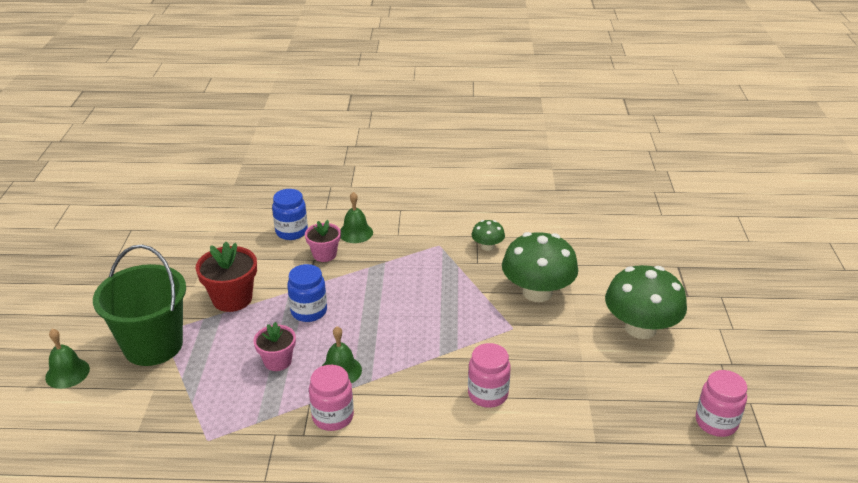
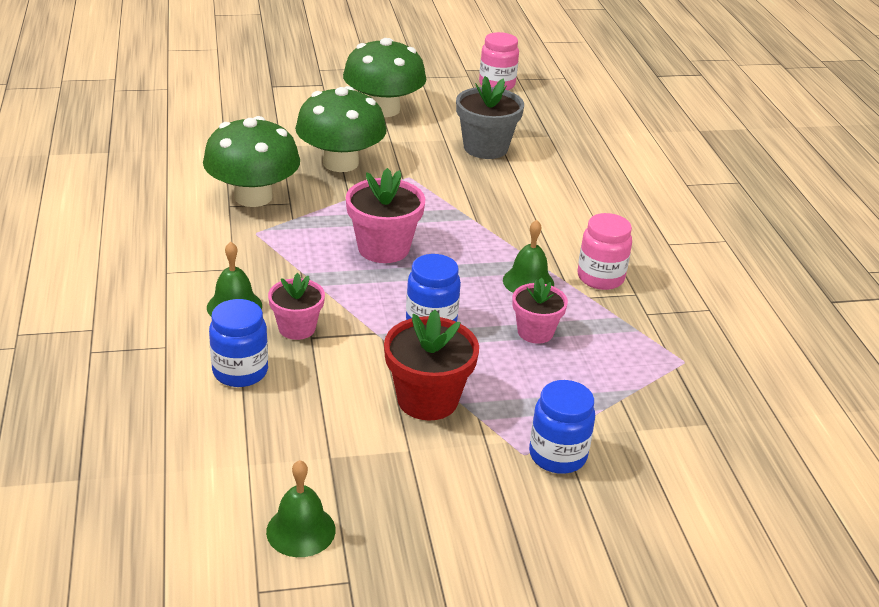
camera: 105 degrees left, 0 degrees up
green bell [45,329,90,389] -> green bell moved to [266,460,336,557]
green bucket [93,245,186,366] -> blue jar [529,380,595,474]
pink jar [468,343,511,408] -> none
green mushroom [471,220,505,251] -> green mushroom [203,116,300,207], size x2.10
none -> pink flower pot [346,168,425,263]
none -> grey flower pot [456,76,524,159]

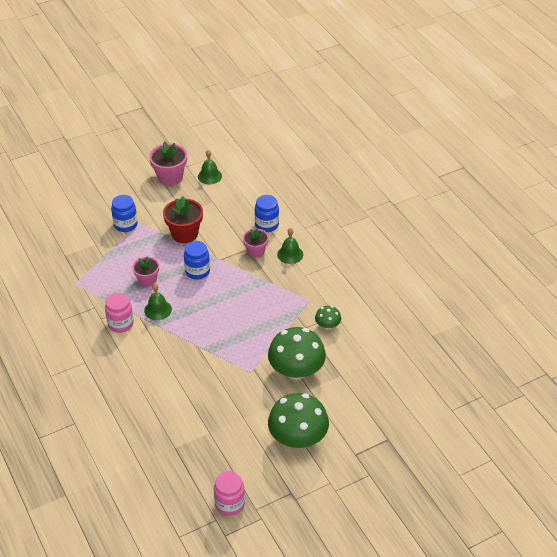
camera: 165 degrees right, 10 degrees up
green mushroom [203,116,300,207] -> green mushroom [315,306,341,330], size x0.48
pink flower pot [346,168,425,263] -> pink flower pot moved to [149,141,187,186]
grey flower pot [456,76,524,159] -> none

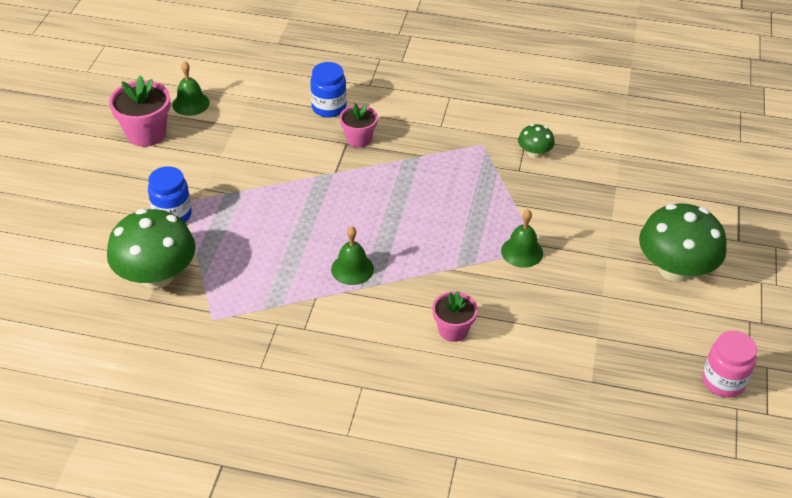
camera: 50 degrees left, 0 degrees up
pink jar [105,293,134,333] -> none
pink flower pot [132,257,159,287] -> pink flower pot moved to [432,291,478,342]
red flower pot [163,196,203,243] -> none
blue jar [184,241,210,280] -> none
green mushroom [268,327,326,380] -> green mushroom moved to [107,209,196,289]
green bell [277,228,303,264] -> green bell moved to [501,210,543,268]

